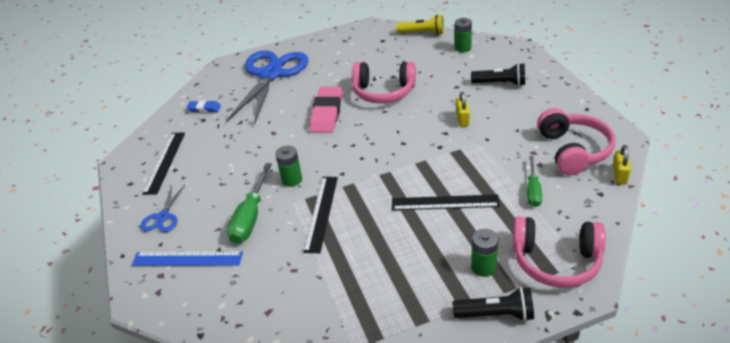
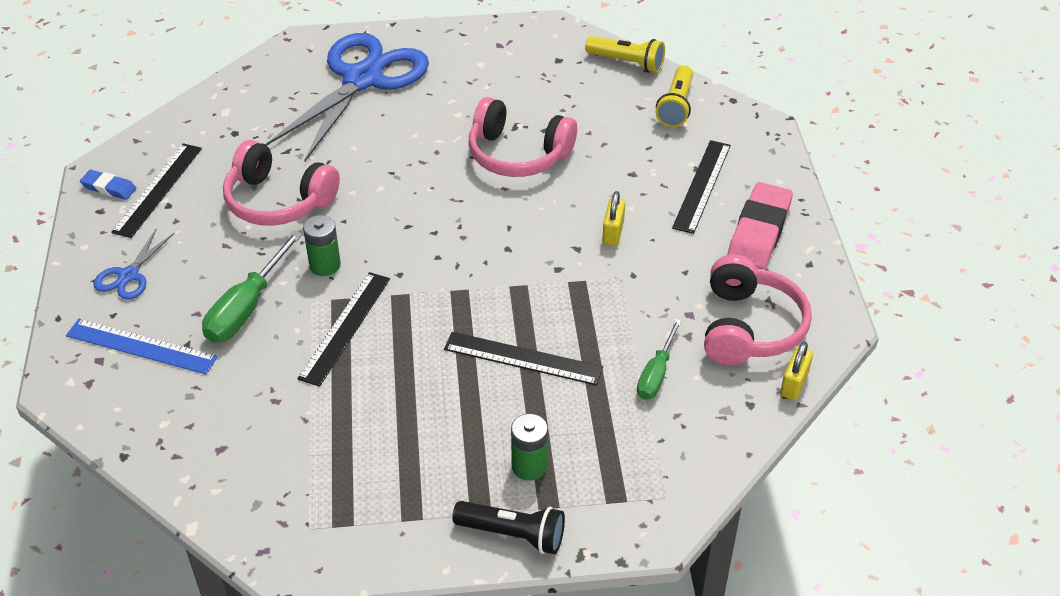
camera: 10 degrees right, 5 degrees up
blue eraser [186,100,221,113] -> blue eraser moved to [80,170,137,200]
pink eraser [310,86,342,133] -> pink eraser moved to [727,182,793,269]
green battery [455,18,472,52] -> yellow flashlight [656,65,693,127]
black flashlight [471,63,525,86] -> black ruler [672,140,731,234]
pink headphones [512,216,606,288] -> pink headphones moved to [223,140,340,226]

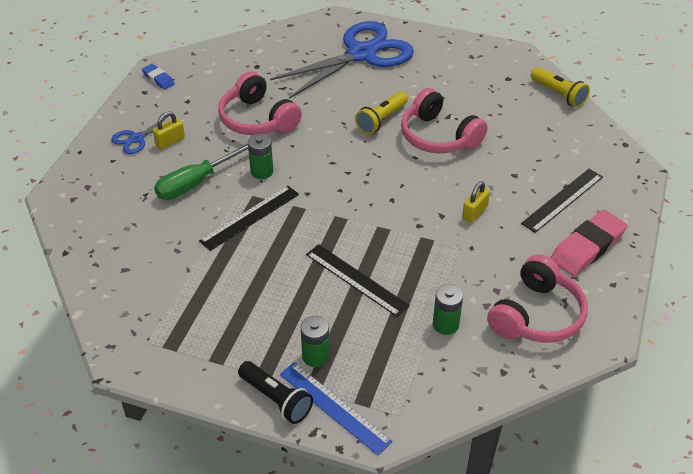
camera: 25 degrees right, 0 degrees up
blue ruler [66,319,218,374] -> blue ruler moved to [280,362,392,455]
black ruler [111,143,202,238] -> none
green screwdriver [637,319,682,400] -> green battery [433,284,463,335]
yellow flashlight [656,65,693,127] -> yellow flashlight moved to [355,91,408,134]
yellow padlock [780,342,813,400] -> yellow padlock moved to [153,111,185,149]

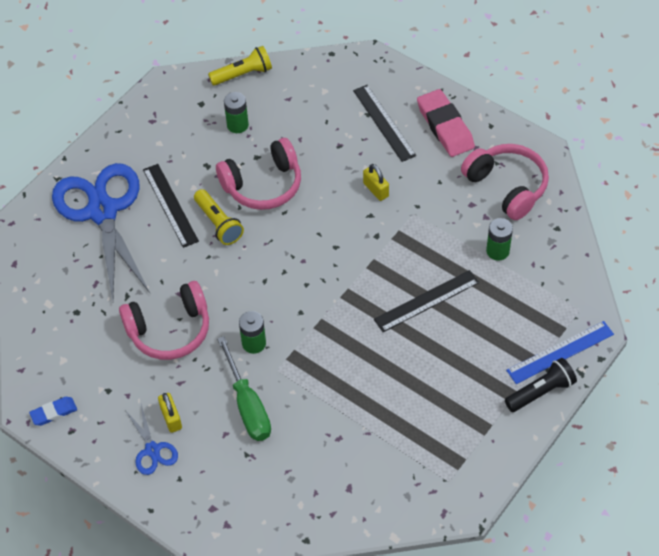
camera: 70 degrees left, 10 degrees up
black ruler [199,185,299,251] -> black ruler moved to [143,164,199,248]
green battery [301,316,330,367] -> green battery moved to [224,92,249,133]

